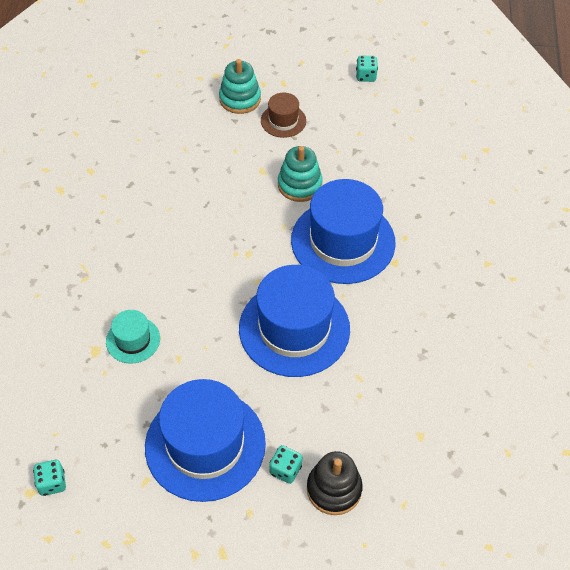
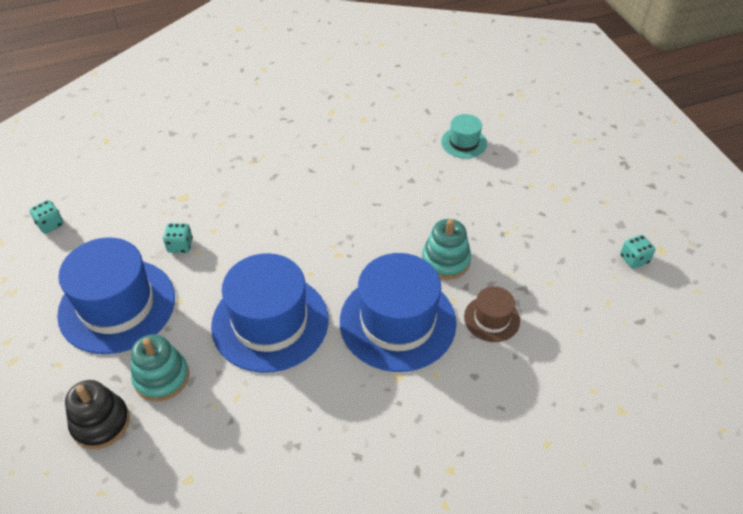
camera: 65 degrees right, 5 degrees down
turquoise hat [106,310,160,364] -> turquoise hat moved to [441,114,487,159]
turquoise stacking toy [219,59,261,114] -> turquoise stacking toy moved to [131,334,189,401]
brown hat [261,92,306,138] -> brown hat moved to [464,286,520,342]
turquoise dice [269,445,302,484] -> turquoise dice moved to [163,223,193,253]

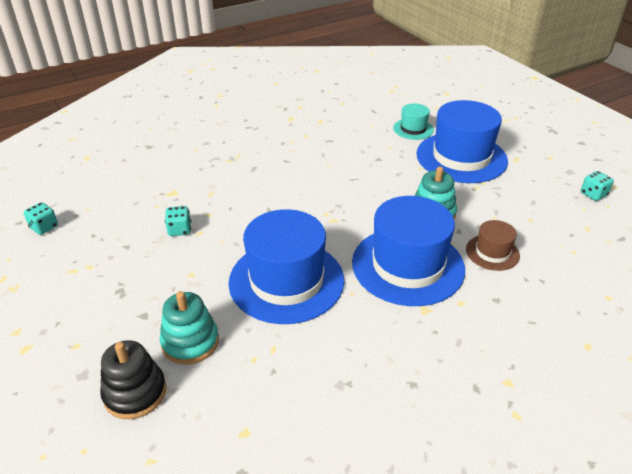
camera: 10 degrees left, 10 degrees down
blue hat [57,237,175,354] -> blue hat moved to [417,100,508,183]

